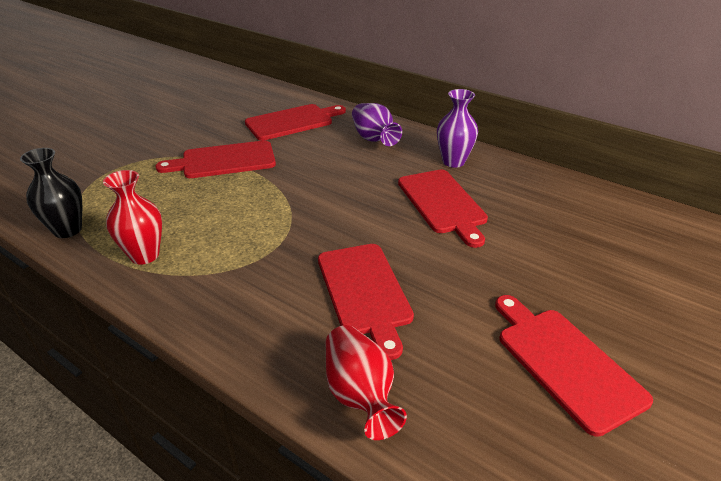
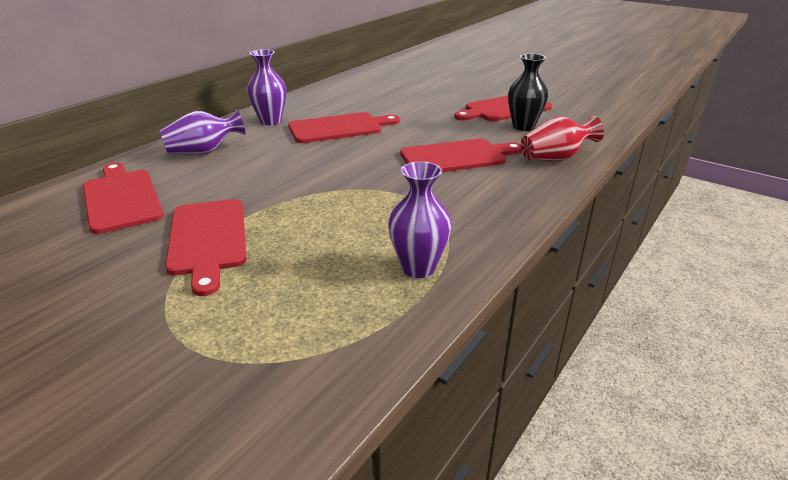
camera: 90 degrees left, 5 degrees down
black vase [20,148,82,238] -> black vase moved to [508,54,548,131]
red vase [103,170,162,265] -> purple vase [388,161,452,278]

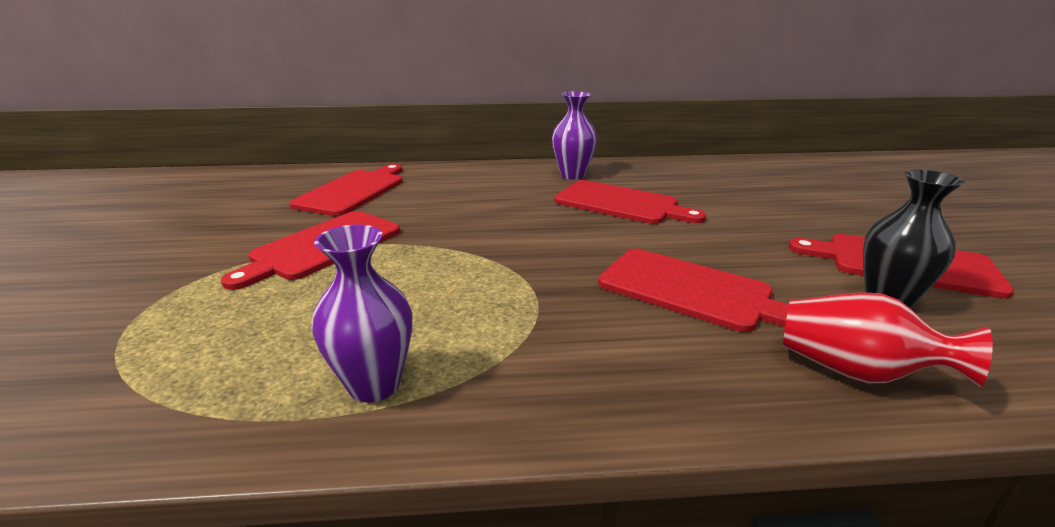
camera: 50 degrees right, 5 degrees down
purple vase [159,109,246,155] -> none

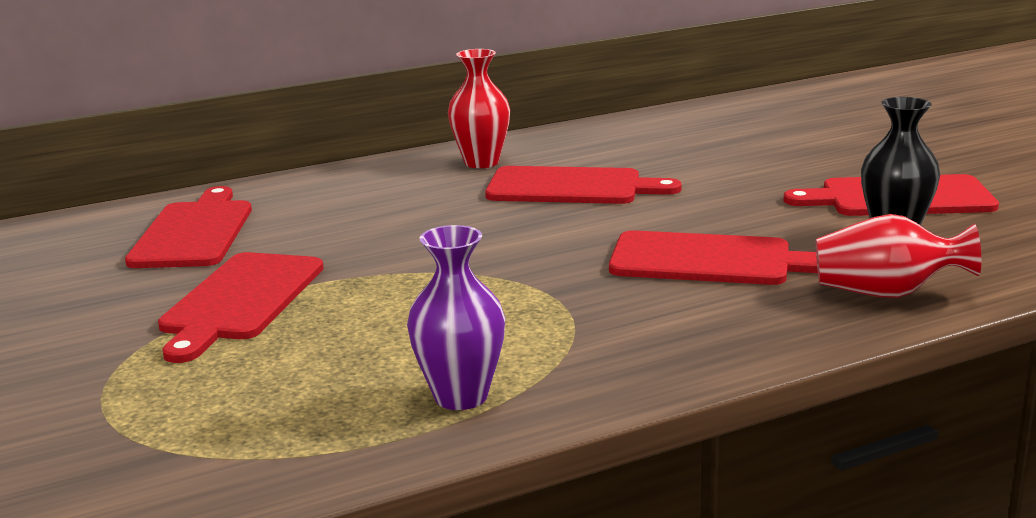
camera: 20 degrees left, 5 degrees down
purple vase [552,91,597,179] -> red vase [448,49,510,168]

